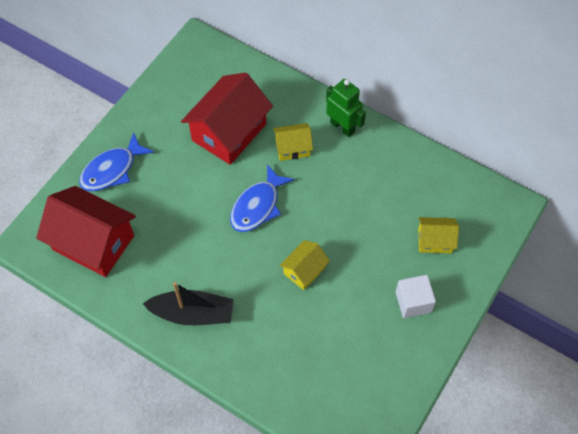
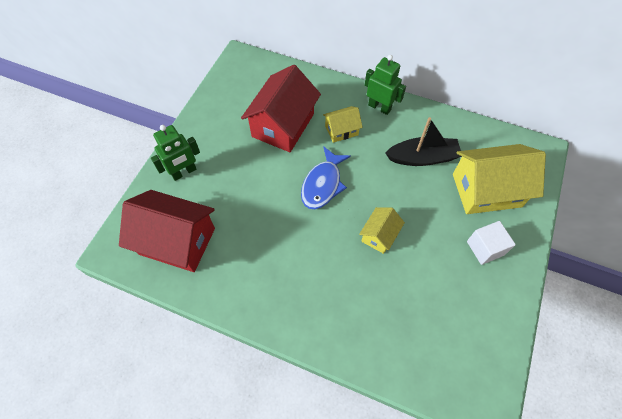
camera: 10 degrees left, 0 degrees up
blue fish [79,132,154,191] -> green robot [151,125,200,181]
black boat [143,282,234,325] -> black boat moved to [385,117,462,166]
yellow house [418,217,459,253] -> yellow house [453,144,546,214], size x1.96

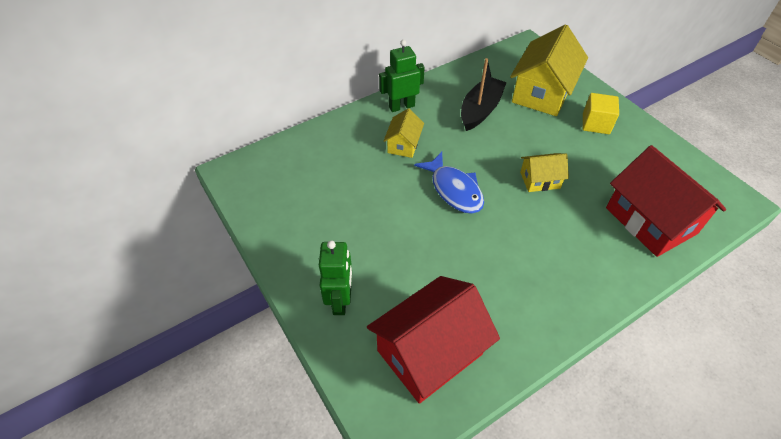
camera: 55 degrees left, 10 degrees down
red house [241,65,321,152] -> red house moved to [606,145,726,257]
yellow house [359,207,405,254] -> yellow house turned 75 degrees counterclockwise [520,153,569,192]
white cube [467,221,516,265] -> yellow cube [583,93,619,134]

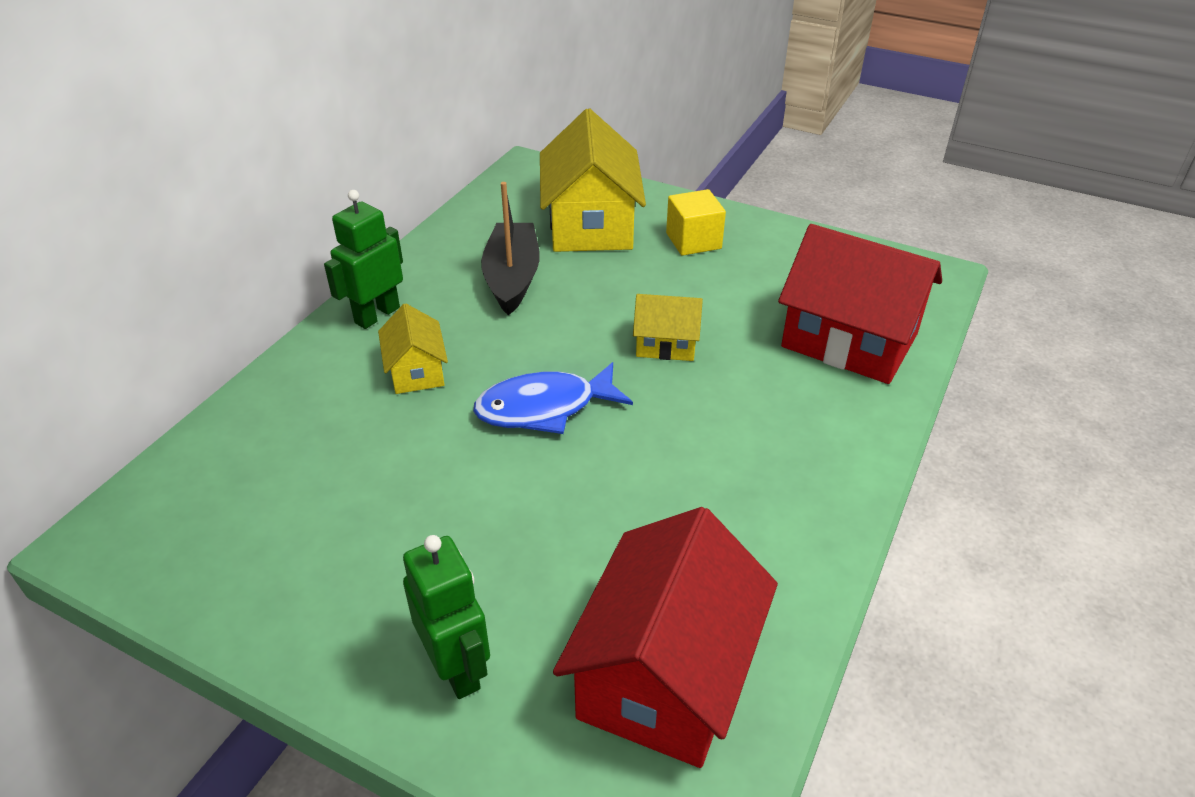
camera: 30 degrees left, 10 degrees down
blue fish [414,152,484,214] -> blue fish turned 135 degrees clockwise [473,362,633,434]
yellow house [520,153,569,192] -> yellow house turned 45 degrees clockwise [633,294,703,361]

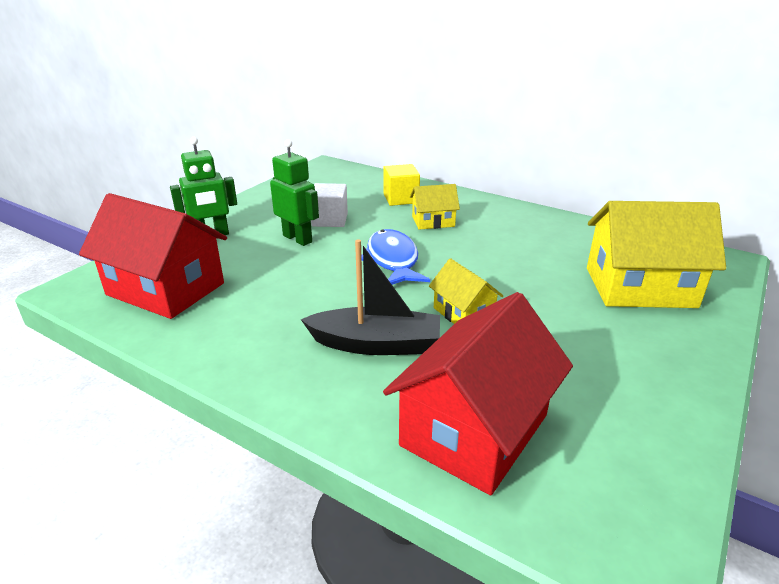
camera: 95 degrees right, 10 degrees down
green robot [324,190,403,329] -> green robot moved to [270,139,319,246]
black boat [481,182,540,315] -> black boat moved to [301,239,440,355]
yellow house [633,294,703,361] -> yellow house turned 45 degrees counterclockwise [429,258,503,324]
yellow cube [666,189,726,256] -> yellow cube moved to [383,164,420,206]
none -> white cube [311,183,348,227]

